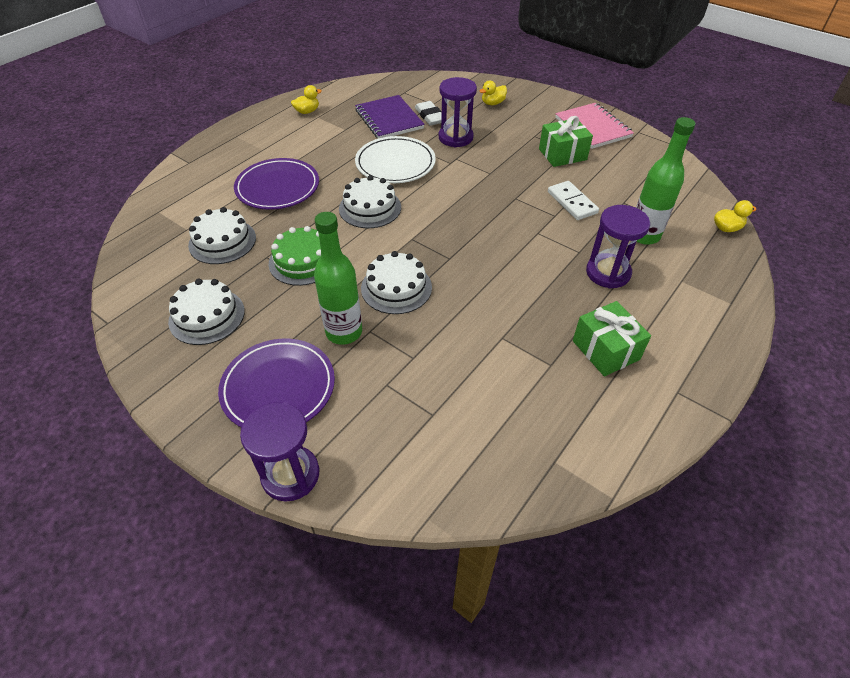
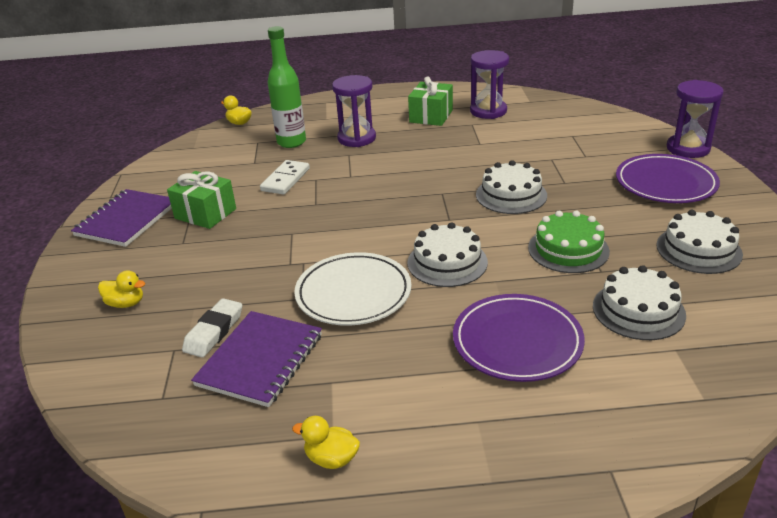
camera: 130 degrees left, 15 degrees down
green bottle [314,212,362,345] -> none
purple hourglass [439,77,477,148] -> purple hourglass moved to [470,50,509,119]
pink notebook [555,103,634,149] -> purple notebook [71,189,172,247]

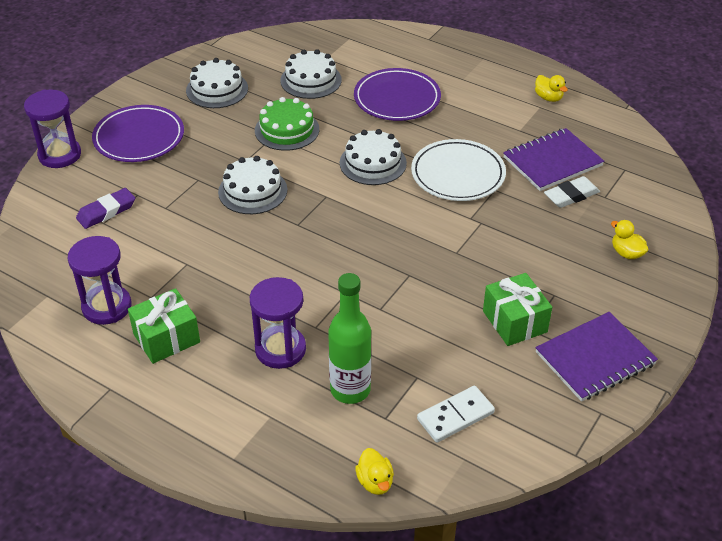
camera: 145 degrees left, 10 degrees up
white domino [260,160,310,195] -> white domino moved to [417,386,495,442]
none -> purple eraser [76,188,135,229]

